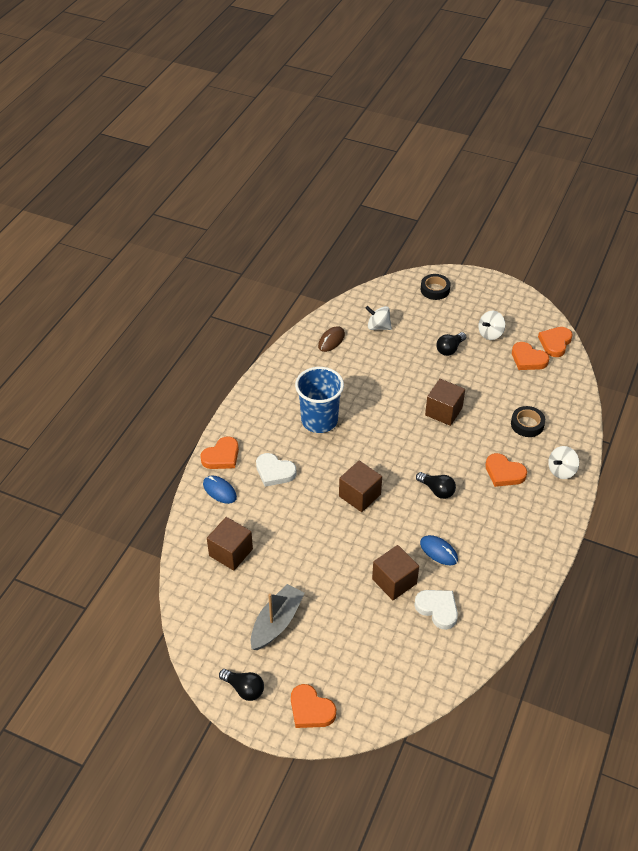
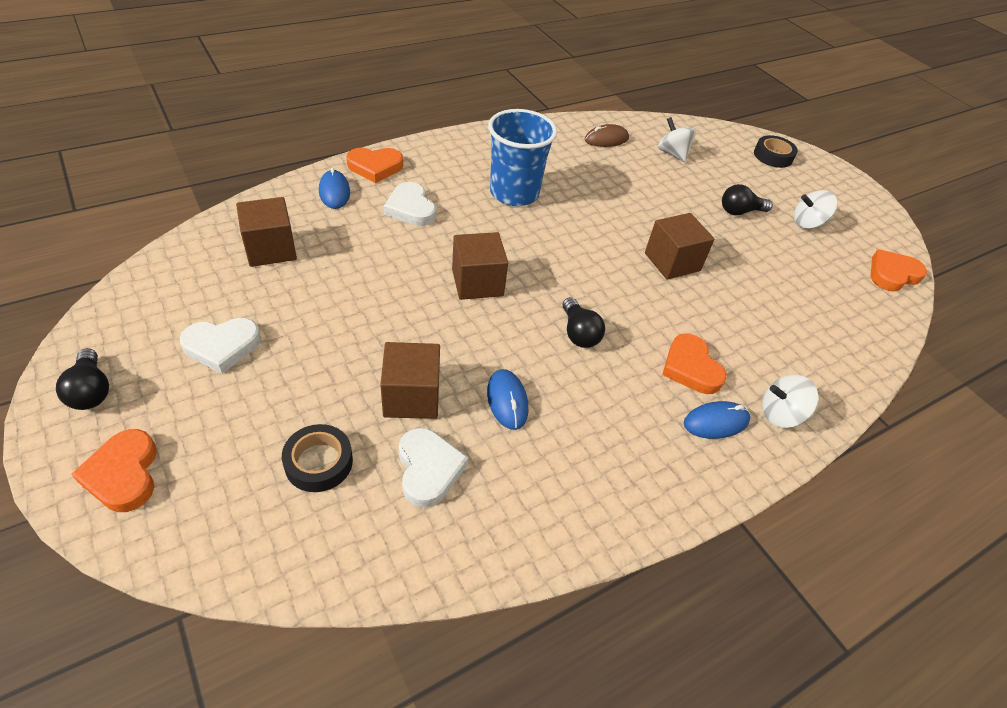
camera: 30 degrees right, 0 degrees up
grey boat [251,584,305,650] -> white heart [179,318,261,374]
black tape [511,406,545,437] -> black tape moved to [282,424,353,492]
orange heart [512,342,549,370] -> none
none -> blue mouse [684,401,750,439]

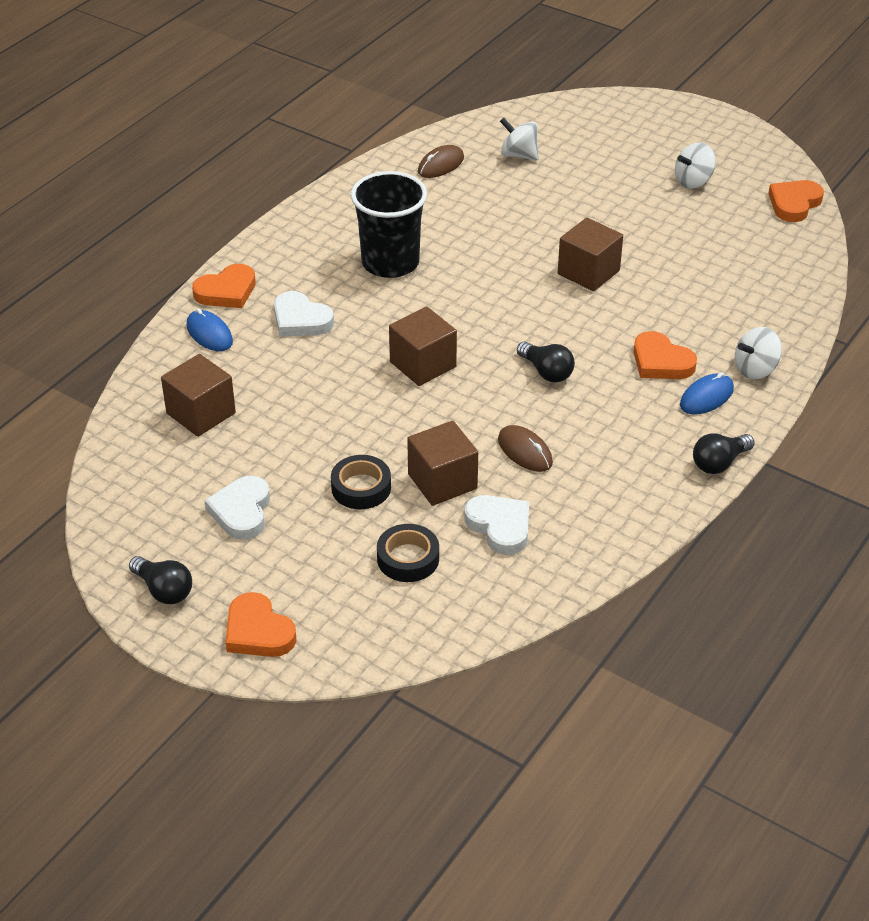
camera: 20 degrees left, 5 degrees down
white heart [179,318,261,374] -> white heart turned 135 degrees clockwise [204,476,270,540]
blue mouse [487,369,528,430] -> brown mouse [498,425,553,472]
blue cup [488,109,557,206] -> black cup [351,171,427,278]
black light bulb [722,184,773,215] -> black light bulb moved to [693,433,755,474]
black tape [754,135,798,168] -> black tape moved to [331,455,391,509]

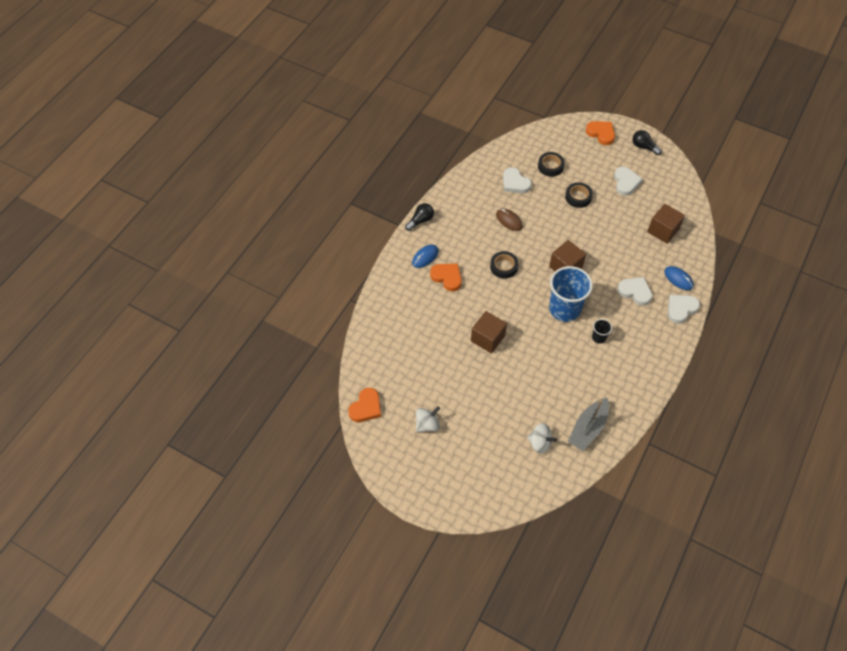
camera: 175 degrees right, 15 degrees up
orange heart [192,264,256,308] -> white heart [668,295,700,324]
black cup [351,171,427,278] -> black cup [592,319,612,344], size x0.45
brown cube [407,421,478,506] -> none
brown mouse [418,145,464,178] -> grey boat [568,398,609,451]
black light bulb [517,342,575,382] -> black tape [490,251,518,279]
white spinning top [735,327,782,379] -> none
none -> blue cup [549,266,593,322]

